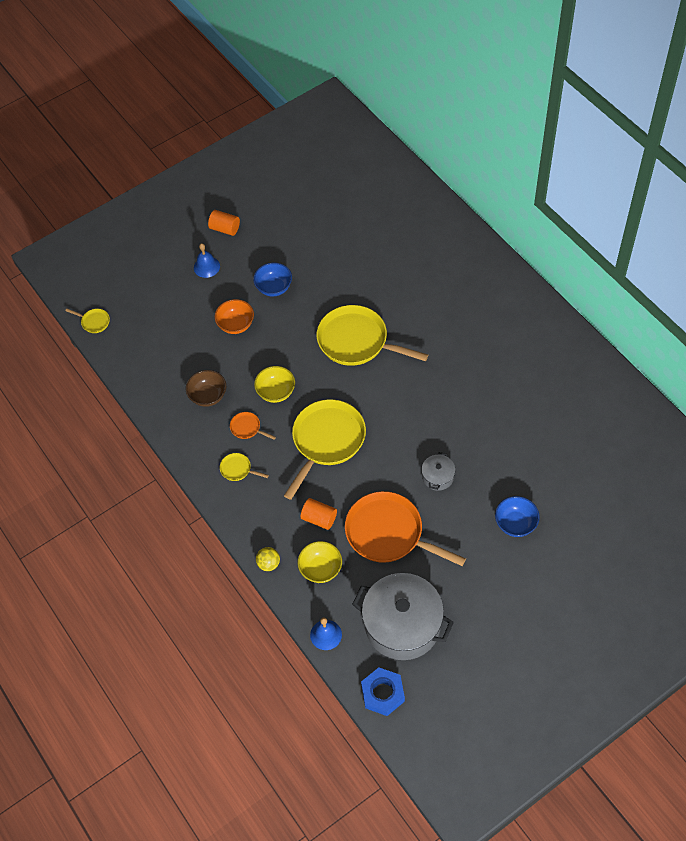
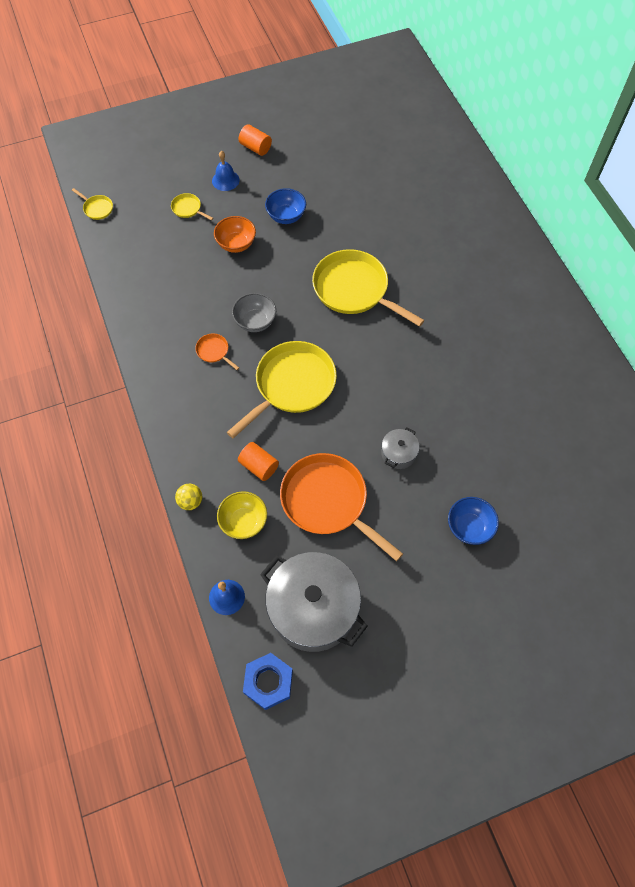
camera: 10 degrees right, 5 degrees up
brown bowl [186,370,226,407] -> none
yellow pan [220,453,269,481] -> yellow pan moved to [171,193,213,220]
yellow bowl [254,366,295,403] -> grey bowl [232,293,276,332]

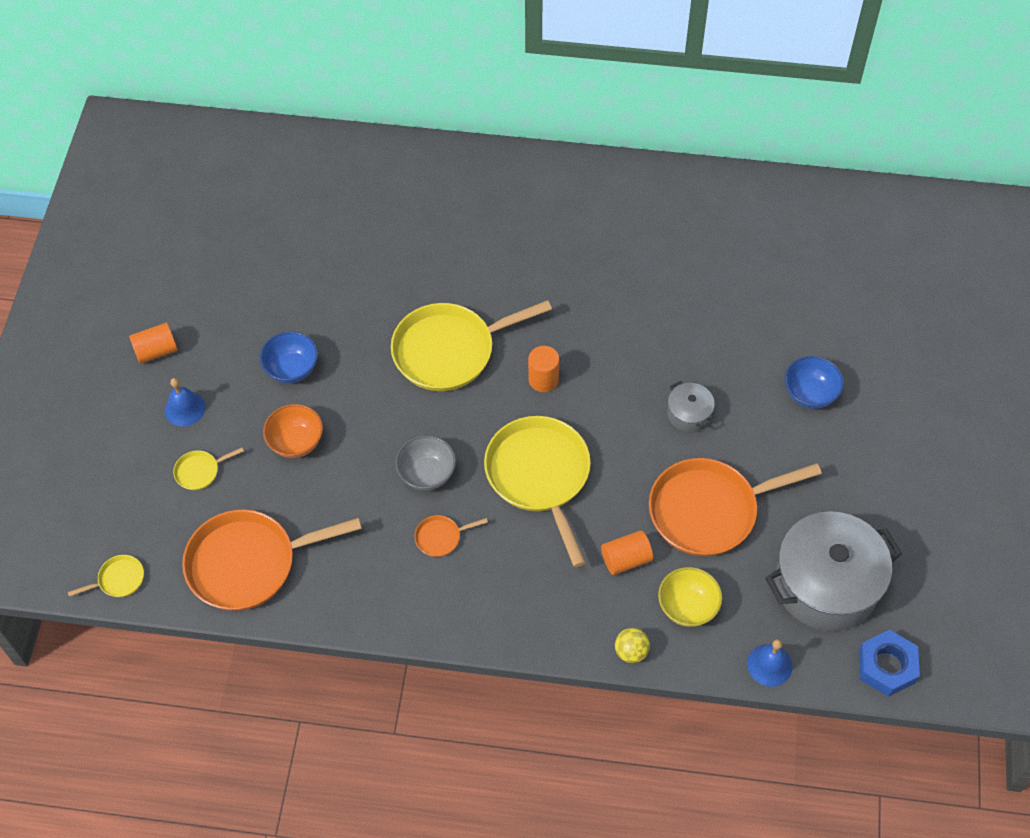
camera: 60 degrees left, 5 degrees down
none -> orange pan [182,510,362,611]
none -> orange cylinder [528,346,559,392]

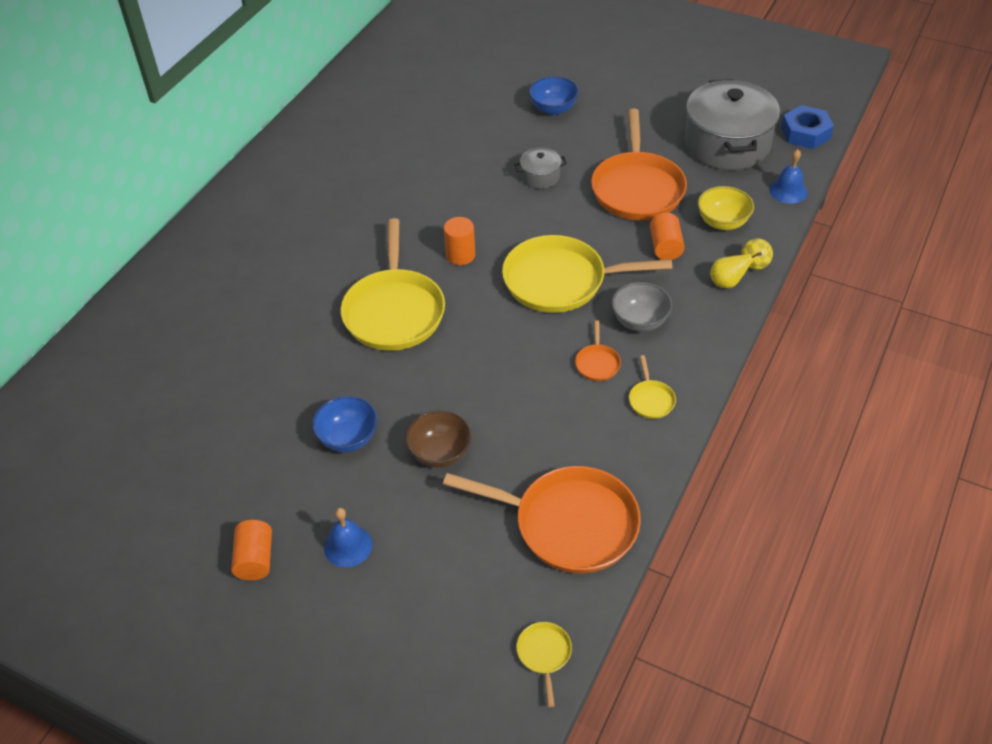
camera: 70 degrees left, 10 degrees down
yellow pan [173,448,244,490] -> yellow pan moved to [629,355,676,419]
orange pan [182,510,362,611] -> orange pan turned 75 degrees counterclockwise [443,466,641,573]
orange bowl [263,404,323,458] -> brown bowl [405,410,472,468]
grey bowl [395,435,456,491] -> grey bowl moved to [612,282,672,332]
none -> yellow pear [710,252,762,288]

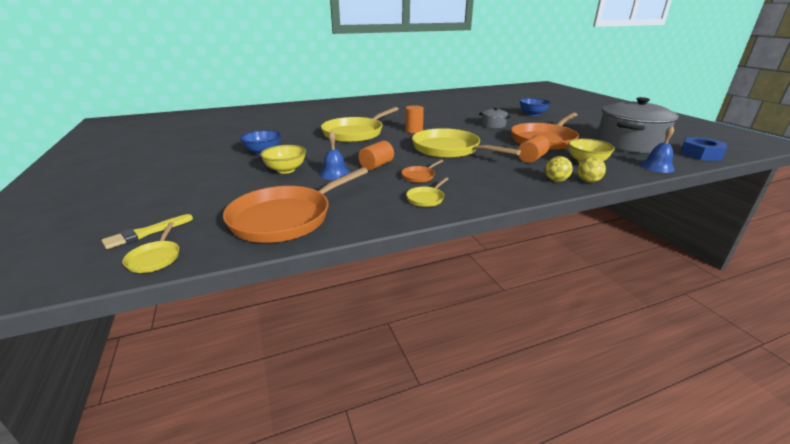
camera: 40 degrees right, 20 degrees down
orange cylinder [231,520,272,580] -> orange cylinder moved to [359,141,394,170]
blue bell [324,508,372,567] -> blue bell moved to [319,131,351,180]
brown bowl [405,410,472,468] -> yellow bowl [260,145,306,174]
orange pan [443,466,641,573] -> orange pan turned 75 degrees clockwise [223,167,368,243]
yellow pan [517,622,572,707] -> yellow pan turned 135 degrees clockwise [123,222,179,273]
grey bowl [612,282,672,332] -> none
yellow pear [710,252,762,288] -> yellow ball [545,156,573,182]
none -> yellow brush [102,214,193,249]

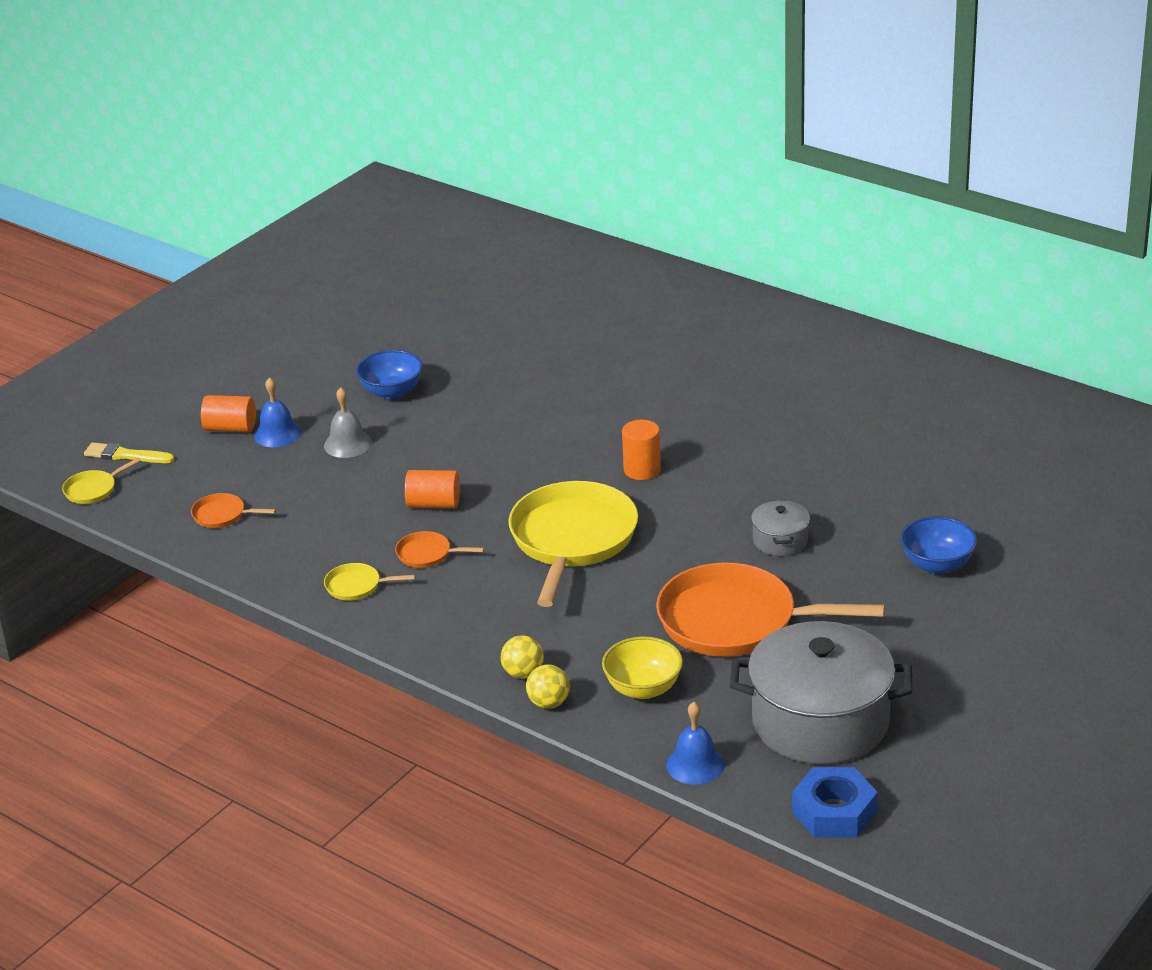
camera: 60 degrees right, 5 degrees up
orange pan [223,167,368,243] -> orange pan [191,493,276,528], size x0.42
yellow bowl [260,145,306,174] -> grey bell [324,387,372,458]
blue bell [319,131,351,180] -> blue bell moved to [254,377,302,447]
yellow pan [321,107,399,142] -> none
orange cylinder [518,135,550,163] -> orange cylinder moved to [201,395,256,432]

